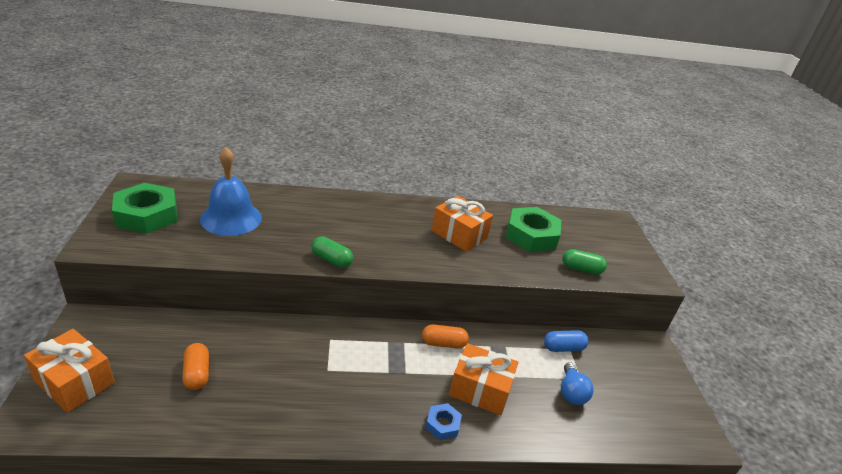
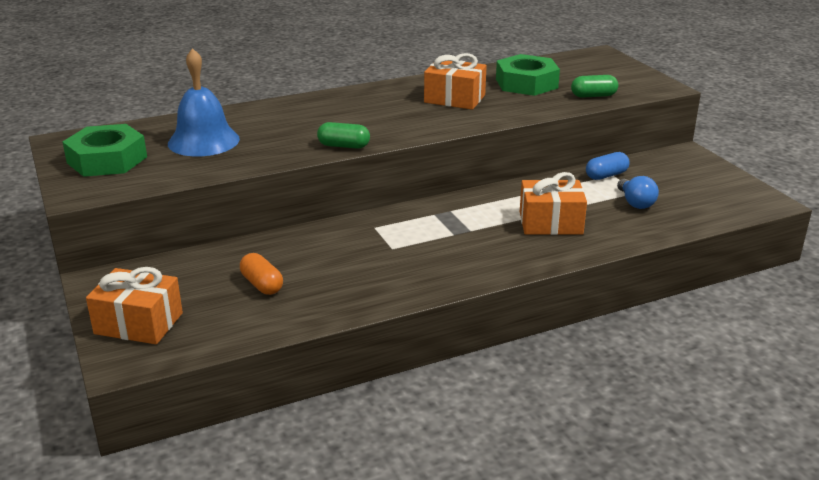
camera: 15 degrees left, 5 degrees down
orange capsule [422,325,469,349] -> none
blue nut [426,403,462,440] -> none

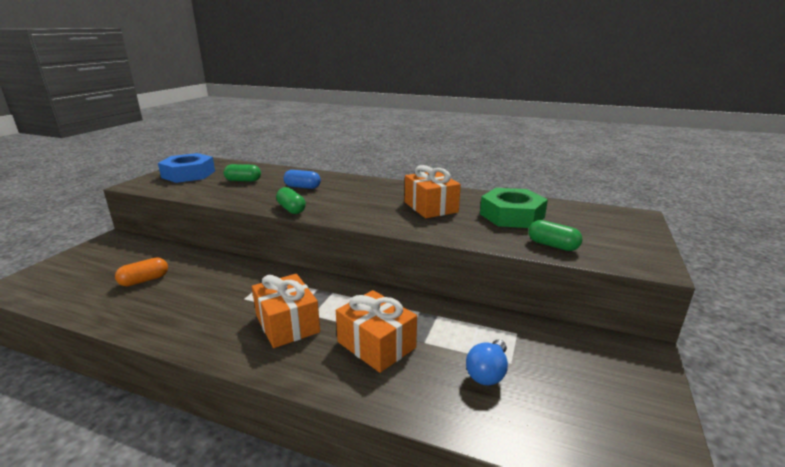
camera: 45 degrees right, 5 degrees down
green nut [63,124,147,177] -> blue nut [158,153,215,183]
orange gift [86,267,183,344] -> orange gift moved to [252,274,320,348]
blue bell [168,48,240,156] -> green capsule [223,164,261,182]
orange capsule [240,253,283,295] -> orange capsule turned 45 degrees clockwise [115,258,168,286]
blue capsule [586,152,630,180] -> blue capsule moved to [284,170,321,189]

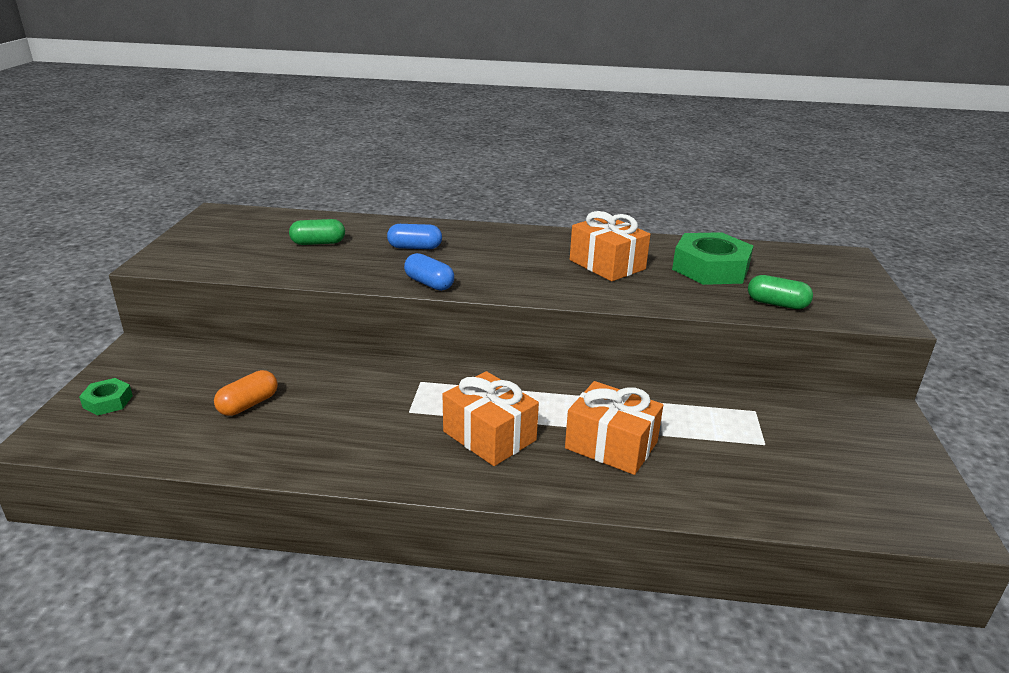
camera: 15 degrees left, 5 degrees up
blue nut [158,153,215,183] -> none
green capsule [276,187,306,214] -> blue capsule [404,253,454,291]
blue light bulb [466,340,508,385] -> none
none -> green nut [79,378,133,416]

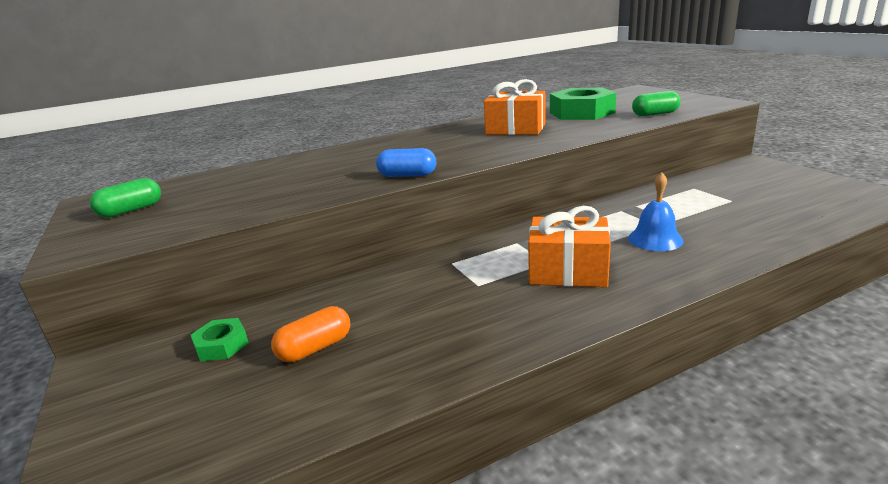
camera: 30 degrees left, 5 degrees down
green nut [79,378,133,416] -> green nut moved to [191,318,249,361]
orange capsule [214,370,278,416] -> orange capsule turned 45 degrees clockwise [271,306,350,362]
green capsule [289,219,345,245] -> green capsule moved to [90,178,161,217]
blue capsule [387,224,442,249] -> none
orange gift [565,381,663,475] -> blue bell [628,172,684,251]

